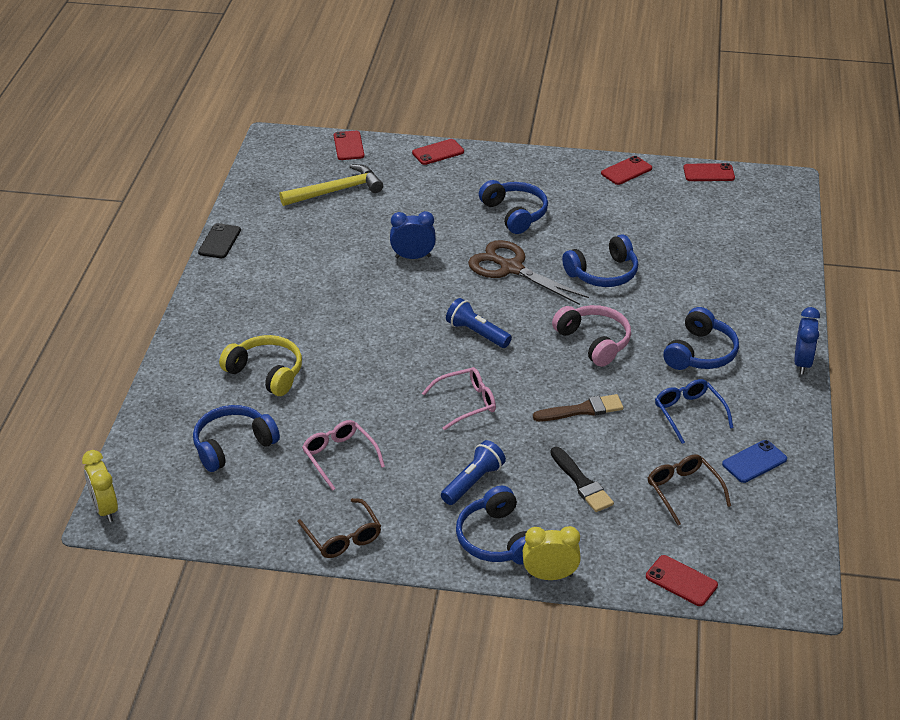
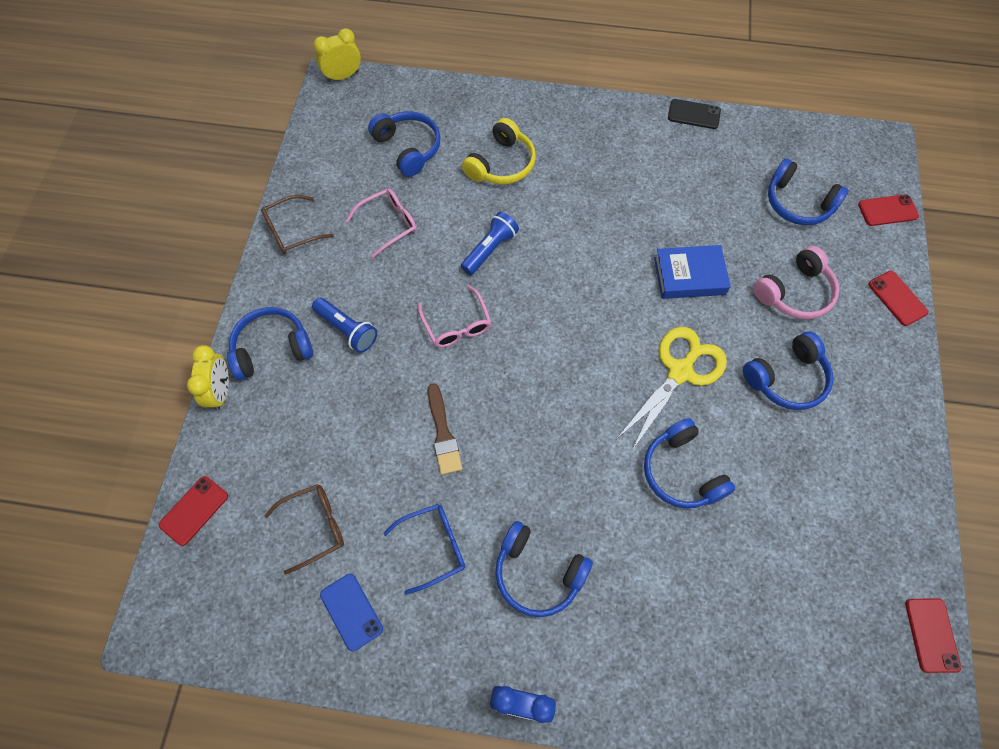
camera: 90 degrees right, 25 degrees up
yellow hammer [279,164,383,206] -> blue headphones [768,158,849,225]
blue clock [390,211,436,259] -> blue book [654,245,731,299]
blue flashlight [446,298,512,348] -> blue flashlight moved to [461,212,519,275]
brown scissors [468,240,589,305] -> yellow scissors [618,327,727,452]
black brush [550,447,614,512] -> none
pink headphones [552,305,631,367] -> pink headphones moved to [754,246,839,319]
red phone [601,156,652,185] -> none

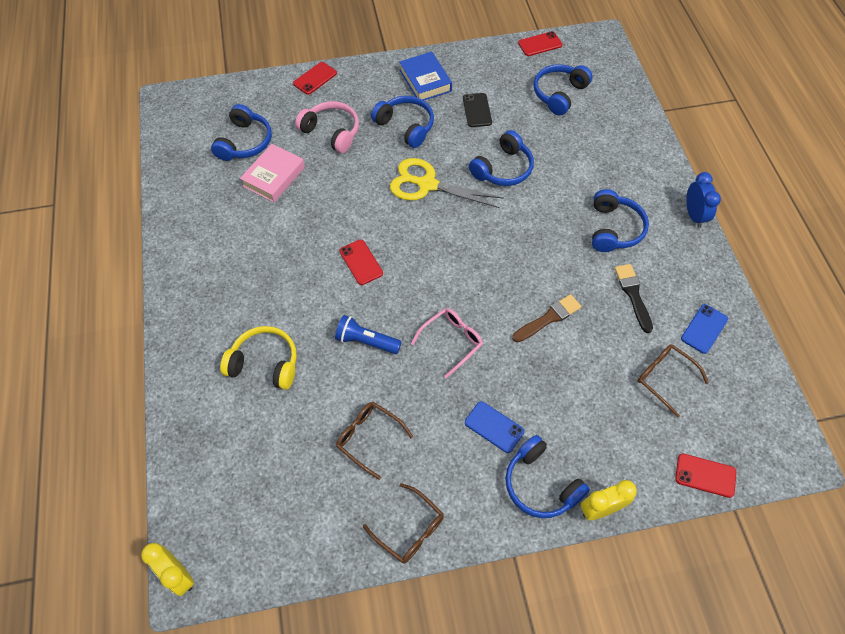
camera: 110 degrees left, 5 degrees down
blue flashlight [312,298,377,353] -> blue phone [465,401,524,453]
pink glasses [346,188,417,258] -> brown glasses [336,402,413,480]
blue headphones [368,111,441,177] -> blue headphones moved to [533,64,593,115]
blue glasses [383,504,465,595] -> black brush [615,264,653,333]
blue book [654,245,731,299] -> blue book moved to [399,52,452,100]
black phone [668,99,721,129] -> black phone moved to [463,93,492,127]
red phone [858,194,919,226] -> red phone moved to [339,239,383,285]
none -> pink book [240,144,305,202]

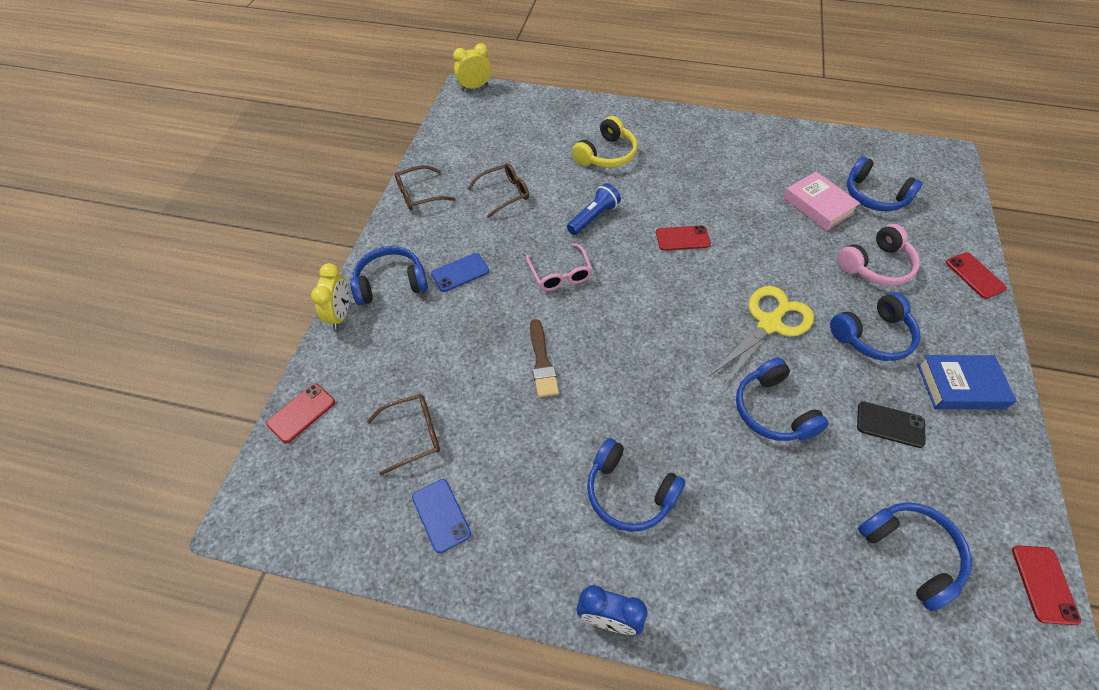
camera: 115 degrees right, 5 degrees down
black brush [615,264,653,333] -> none

